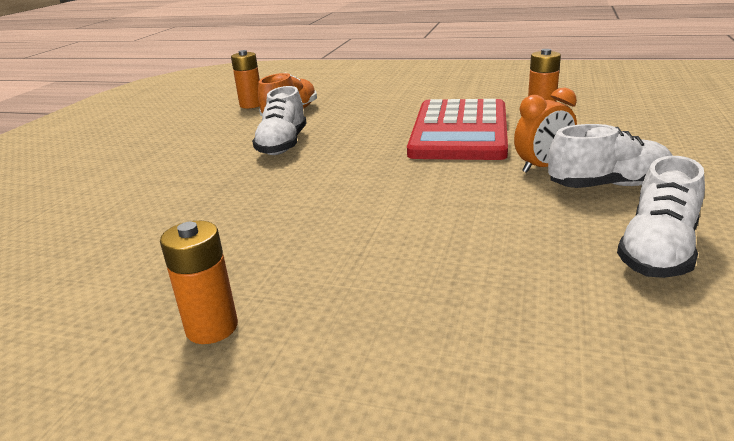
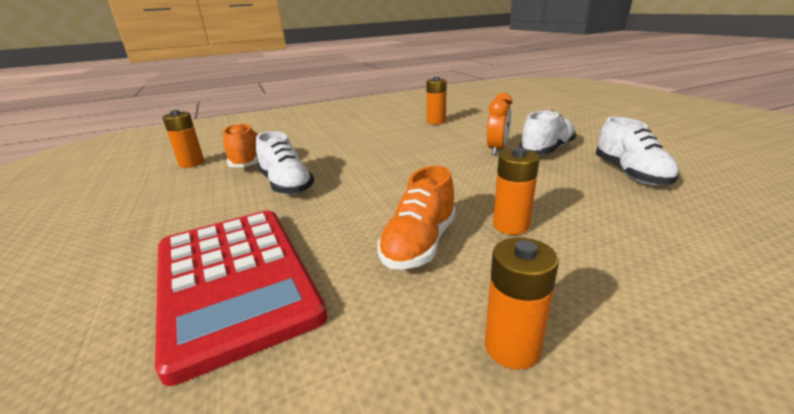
camera: 40 degrees left, 0 degrees up
red calculator [407,99,508,160] -> red calculator moved to [155,210,328,386]
none -> orange shoe [377,166,456,269]
none -> orange battery [493,147,540,235]

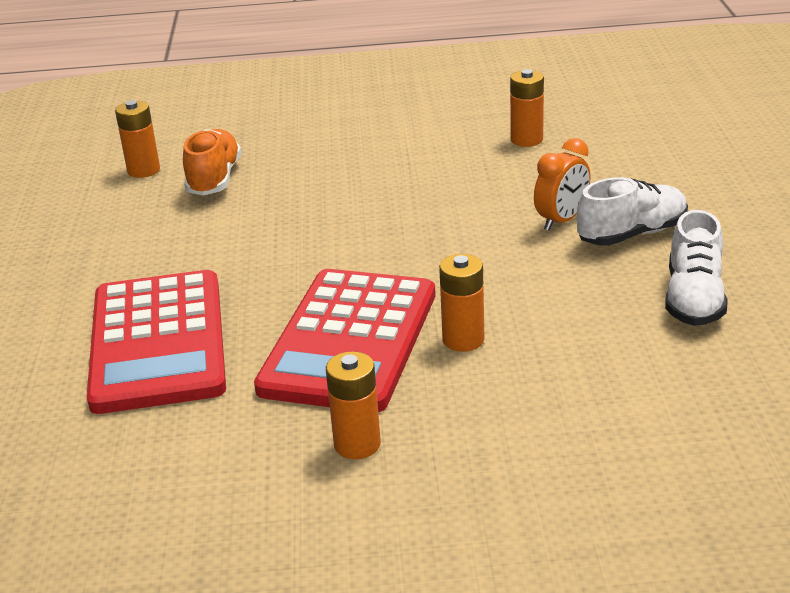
camera: 20 degrees right, 5 degrees up
white shoe [256,131,314,195] -> none
orange shoe [377,166,456,269] -> red calculator [254,269,436,412]

